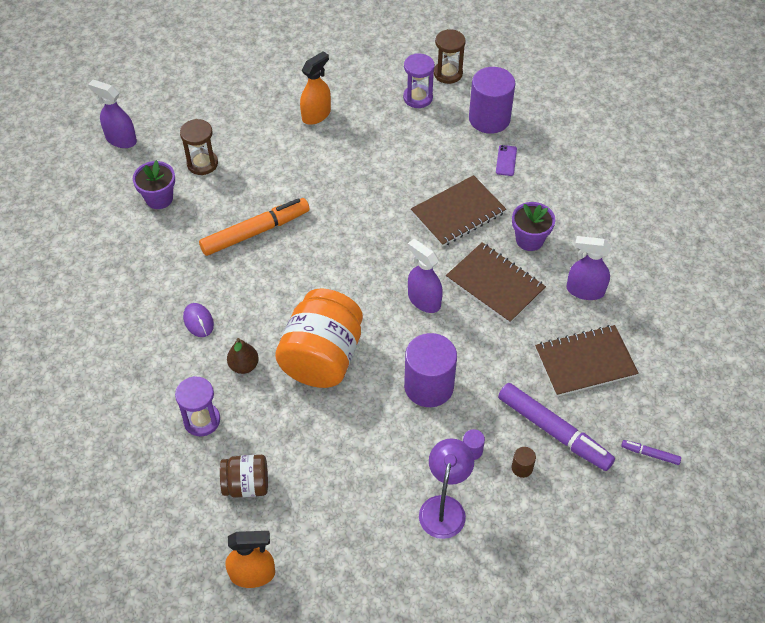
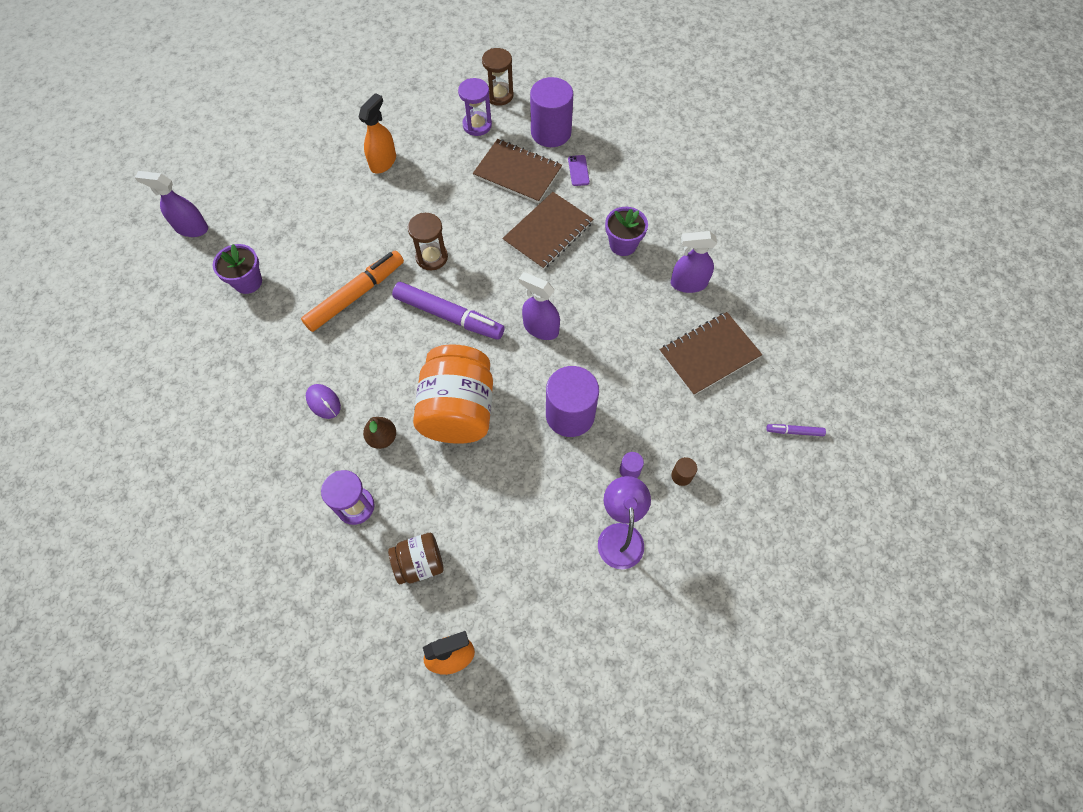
camera: 15 degrees left, 10 degrees up
brown hourglass [180,119,218,175] -> brown hourglass moved to [408,213,448,270]
brown notebook [446,242,546,324] -> brown notebook moved to [473,139,562,203]
purple marker [498,383,615,471] -> purple marker moved to [392,282,505,340]

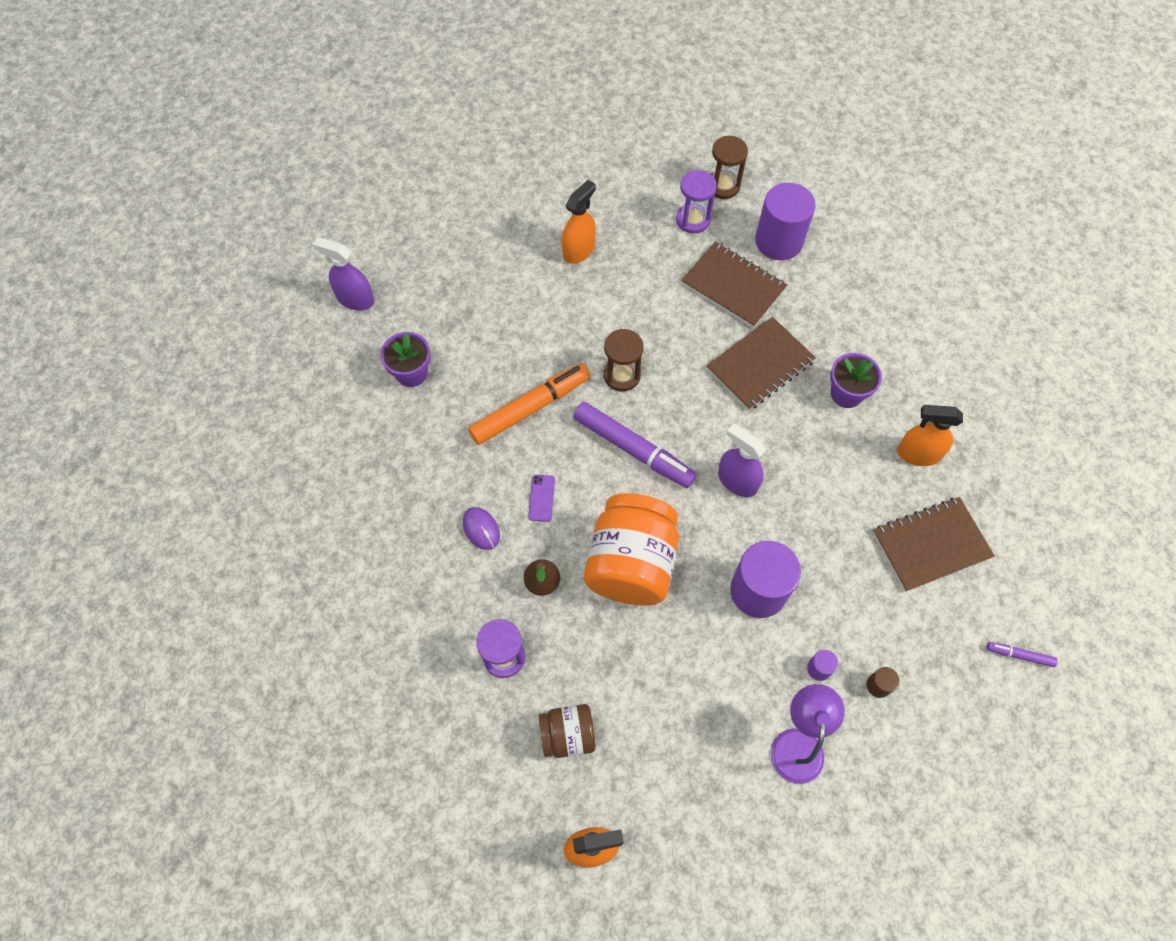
camera: 10 degrees right, 0 degrees up
purple phone [568,155,590,186] -> purple phone moved to [528,475,555,522]
purple spray bottle [671,231,717,293] -> orange spray bottle [897,405,963,466]

